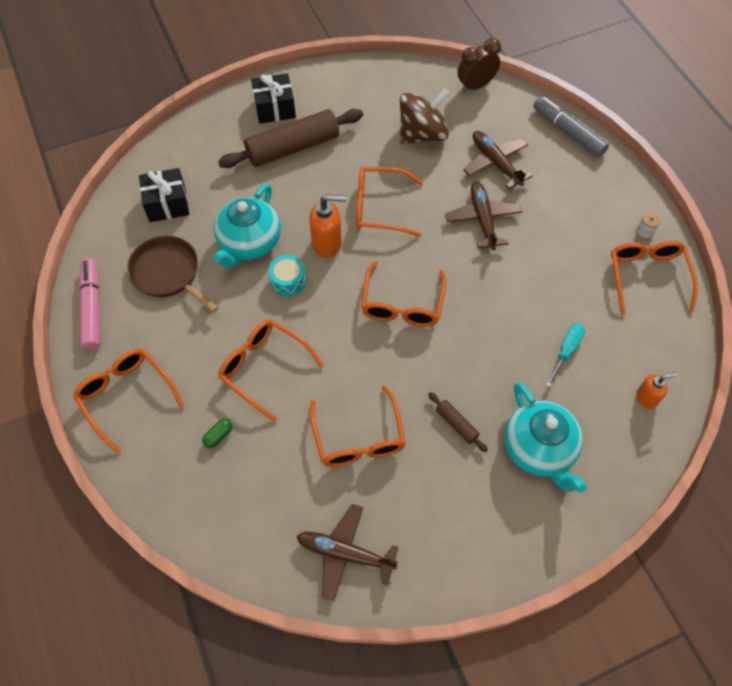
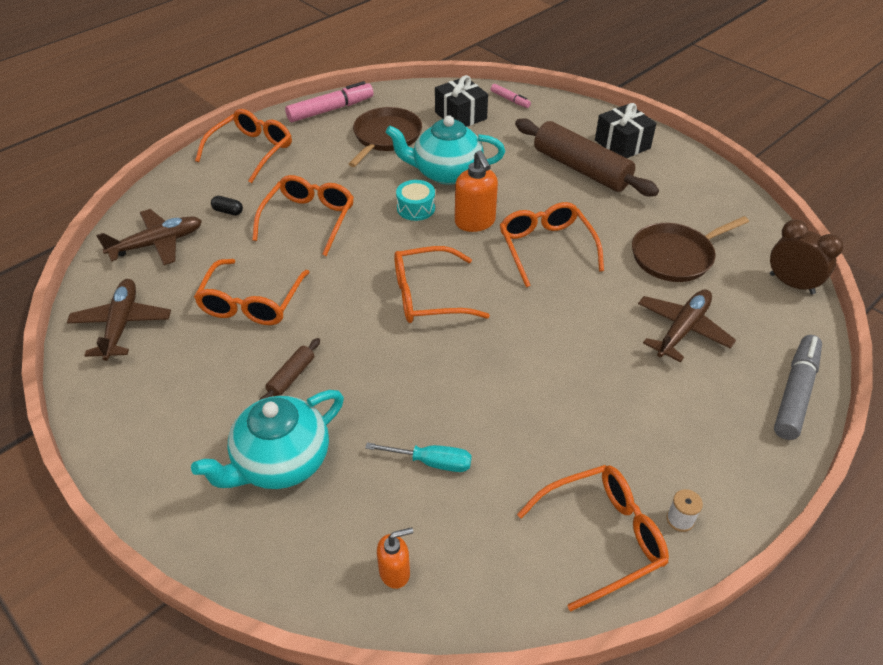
camera: 70 degrees right, 15 degrees down
green capsule [202,419,232,448] -> black capsule [211,196,243,215]
orange glasses [309,385,406,467] -> orange glasses turned 45 degrees counterclockwise [194,259,310,325]
brown spinning top [400,89,450,144] -> brown pan [632,216,749,282]
brown plane [445,181,522,250] -> brown plane moved to [96,209,202,265]
orange soap dispenser [636,372,678,409] -> orange soap dispenser turned 75 degrees counterclockwise [377,527,413,589]
none -> pink marker [491,84,531,108]

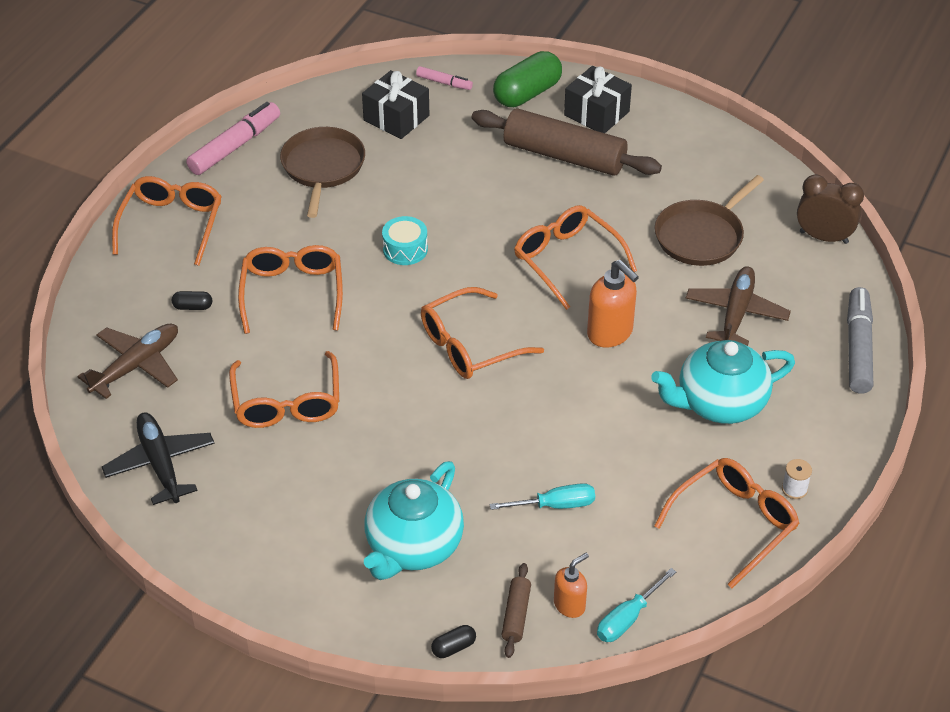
camera: 20 degrees left, 0 degrees up
brown plane [67,279,171,361] -> black plane [102,412,215,505]
brown rolling pin [260,338,320,400] -> brown rolling pin moved to [501,563,531,658]
turquoise teapot [386,115,505,185] -> turquoise teapot moved to [651,340,795,424]
orange soap dispenser [455,150,498,232] -> orange soap dispenser moved to [587,260,639,348]
none -> black capsule [431,625,476,658]
none -> green capsule [493,51,562,107]
none -> turquoise screwdriver [597,568,676,642]

